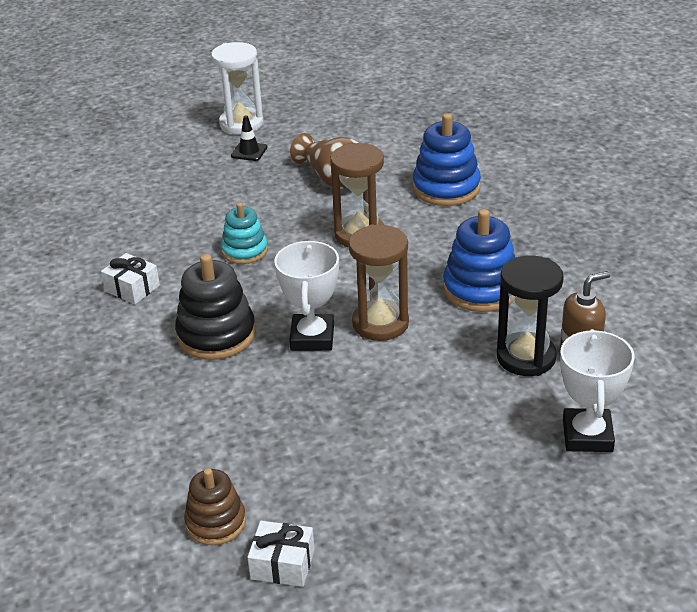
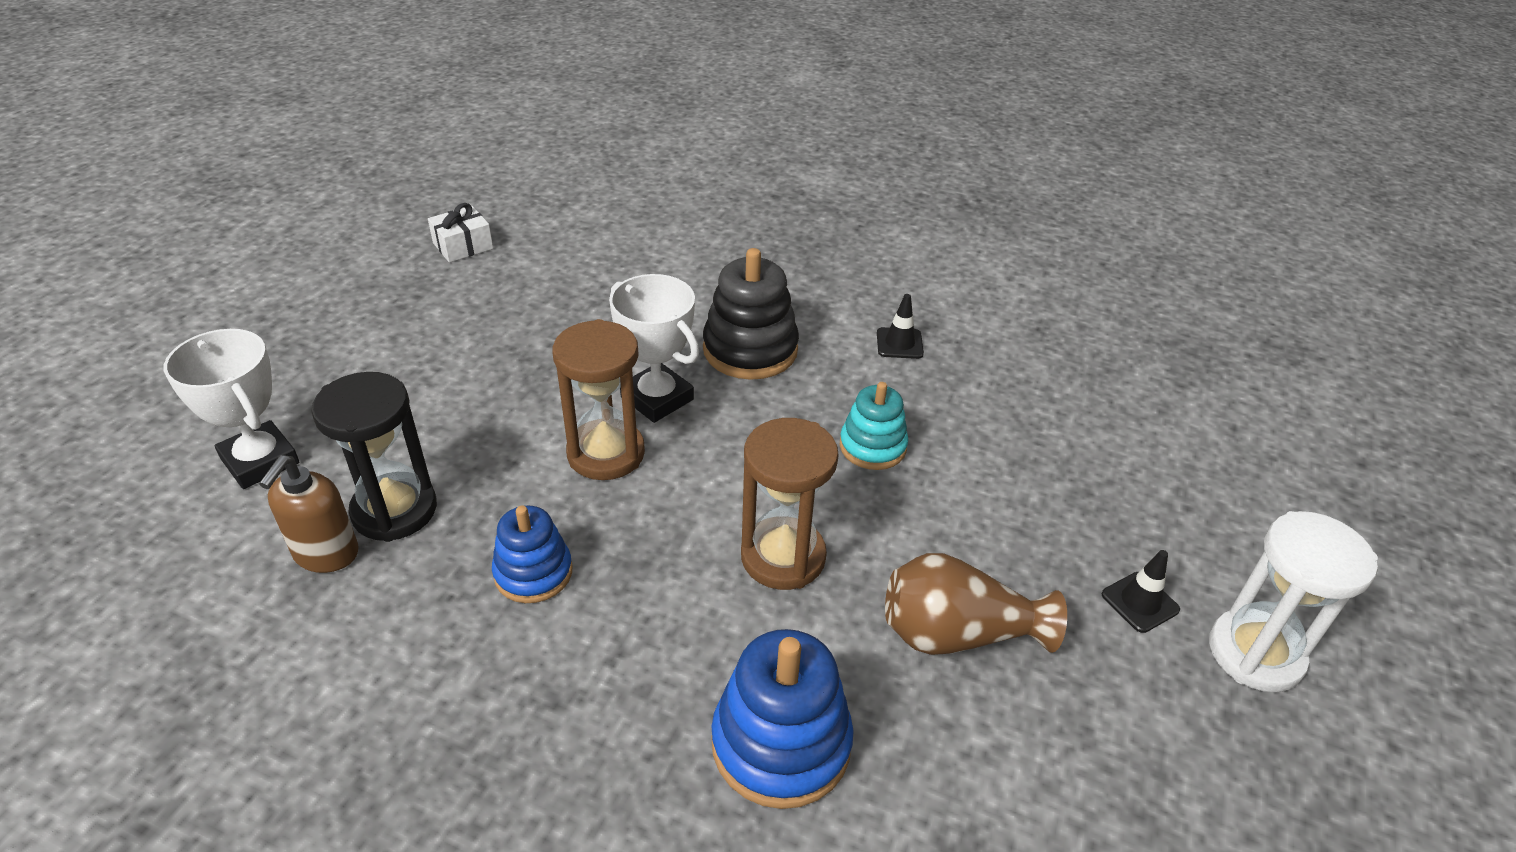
camera: 130 degrees right, 5 degrees up
white gift [101,253,160,304] -> black traffic cone [877,294,924,359]
brown stacking toy [184,468,246,545] -> none
blue stacking toy [443,209,516,312] -> blue stacking toy [492,506,573,603], size x0.64

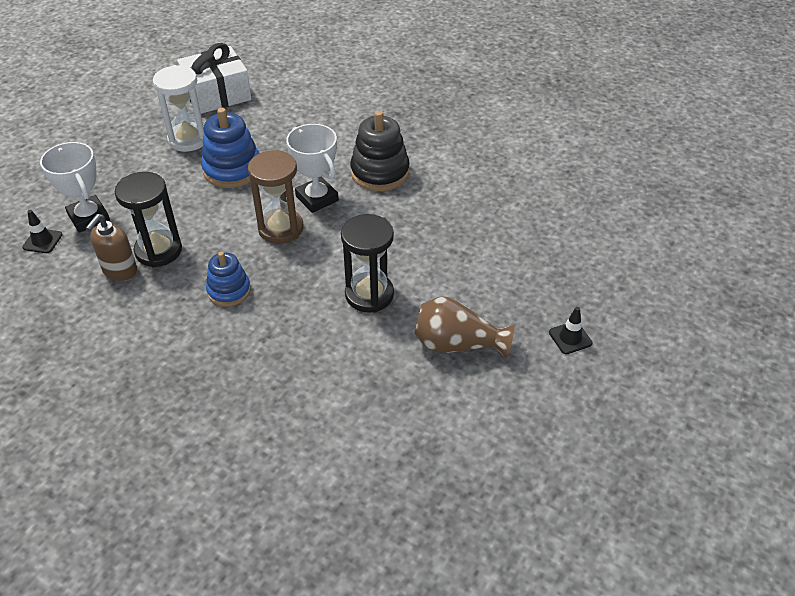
camera: 10 degrees right, 5 degrees up
white gift [428,203,493,263] -> white gift [177,43,252,114], size x1.89
blue stacking toy [712,629,854,809] -> blue stacking toy moved to [201,108,259,188]
brown hourglass [741,418,839,590] -> black hourglass [341,214,394,313]
turquoise stacking toy [840,382,909,470] -> none
black traffic cone [877,294,924,359] -> black traffic cone moved to [22,210,63,253]
white hourglass [1209,511,1378,692] -> white hourglass moved to [153,65,204,152]

